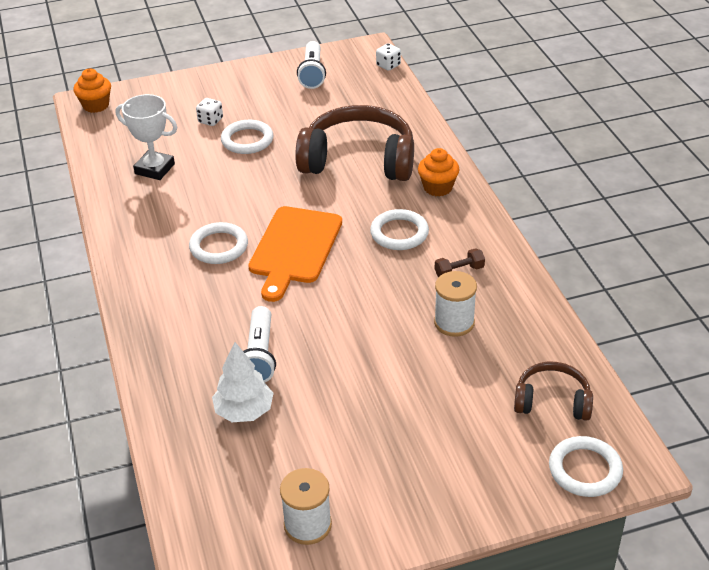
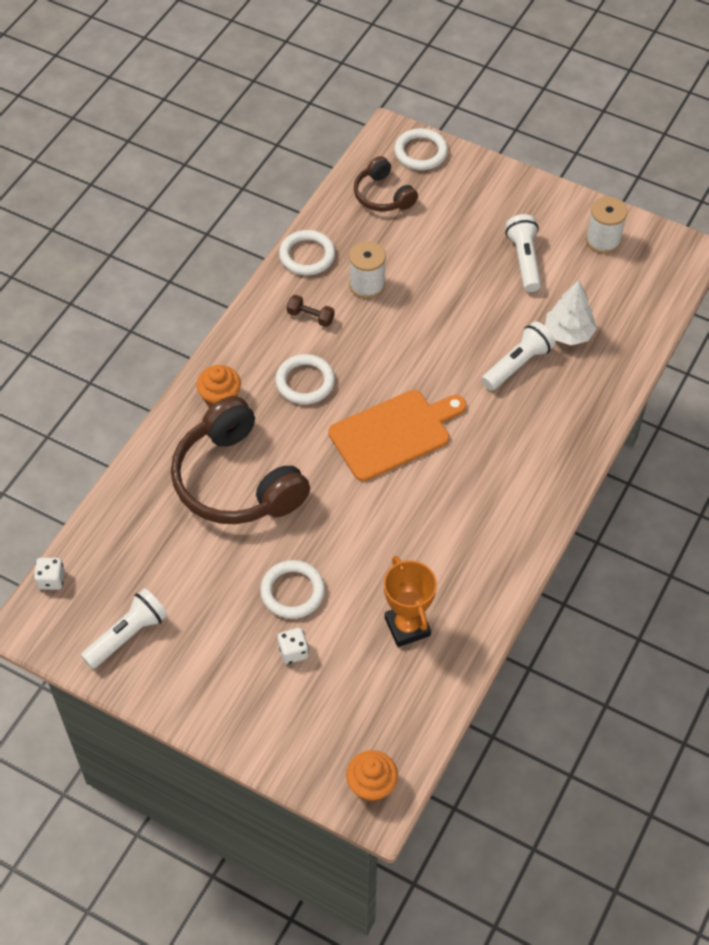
camera: 135 degrees left, 15 degrees up
white trophy [116,94,177,180] -> orange trophy [384,556,437,647]
white ring [189,222,248,264] -> white ring moved to [279,230,335,275]
none -> white flashlight [506,214,541,292]

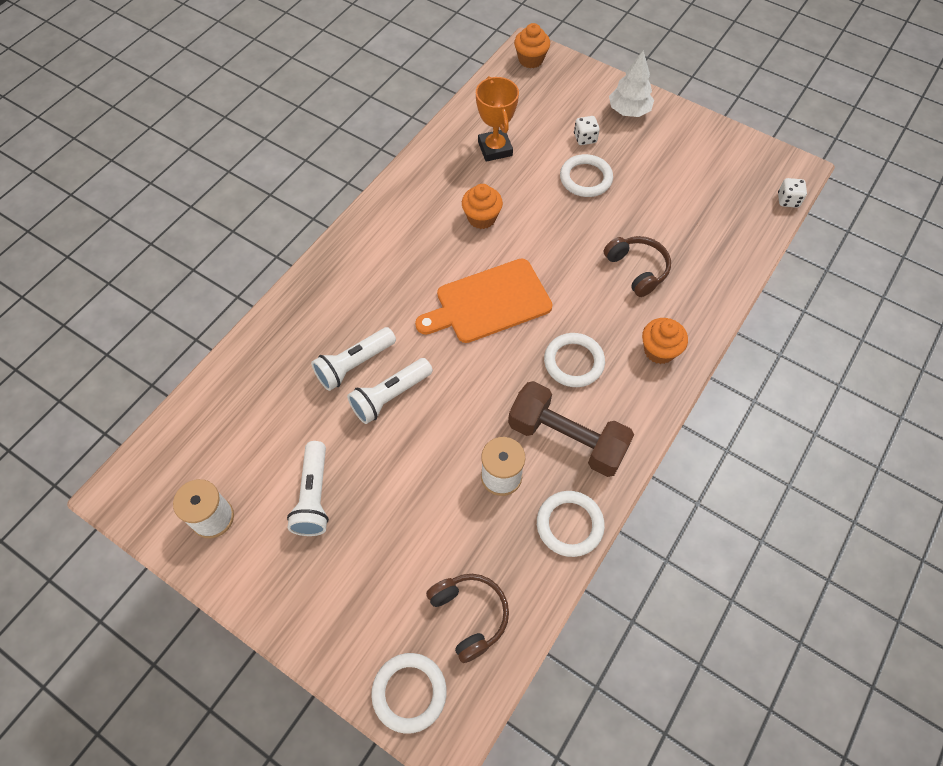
camera: 175 degrees left, 5 degrees up
white flashlight [81,588,168,669] -> white flashlight moved to [347,358,433,424]
brown headphones [171,396,310,524] -> brown headphones [604,236,671,297], size x0.52
brown dumbbell [287,295,334,327] -> brown dumbbell [508,381,634,477], size x2.29
white tree [545,280,597,345] -> white tree moved to [609,50,654,117]
none -> orange cupcake [462,184,503,229]

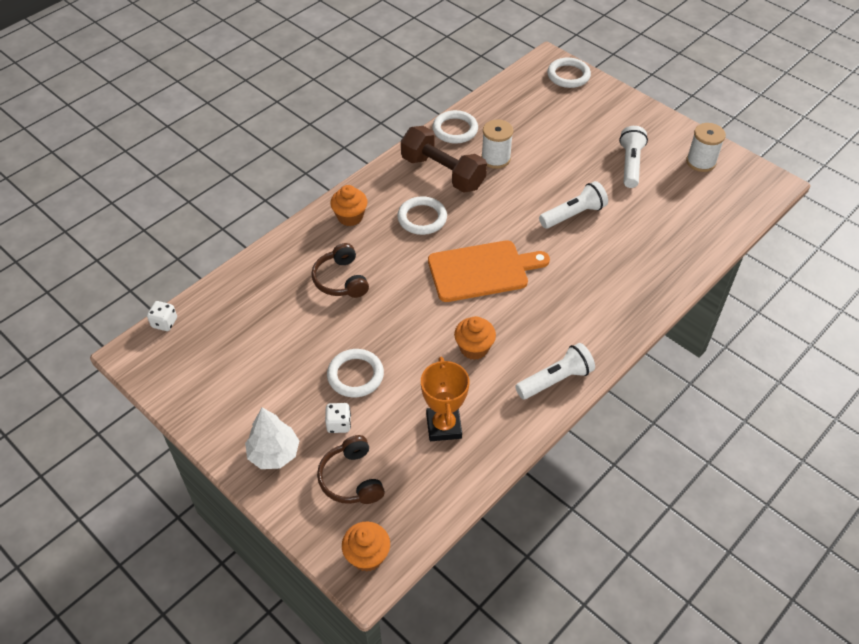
camera: 170 degrees left, 10 degrees down
white flashlight [311,327,396,391] -> white flashlight moved to [515,343,595,399]
brown headphones [426,574,509,663] -> brown headphones moved to [317,435,385,504]

